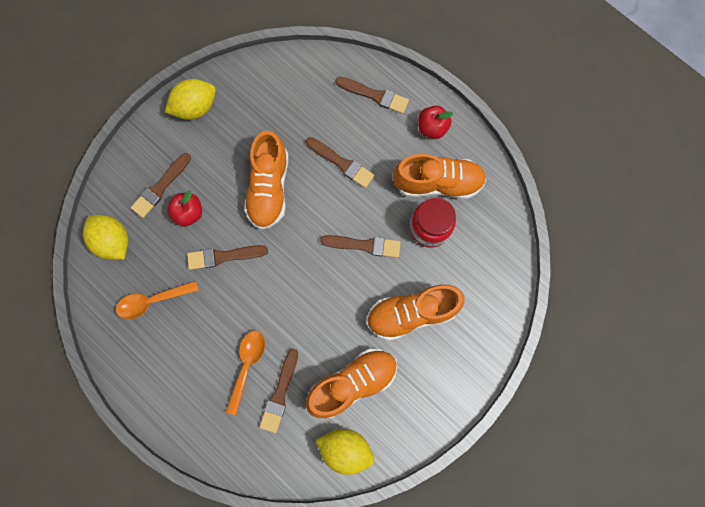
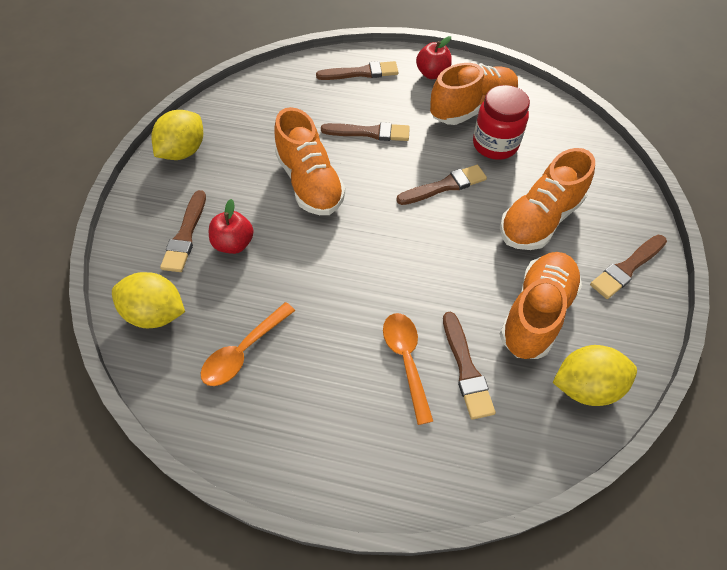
camera: 30 degrees left, 20 degrees down
brown brush [187,245,268,270] -> brown brush moved to [590,235,667,299]

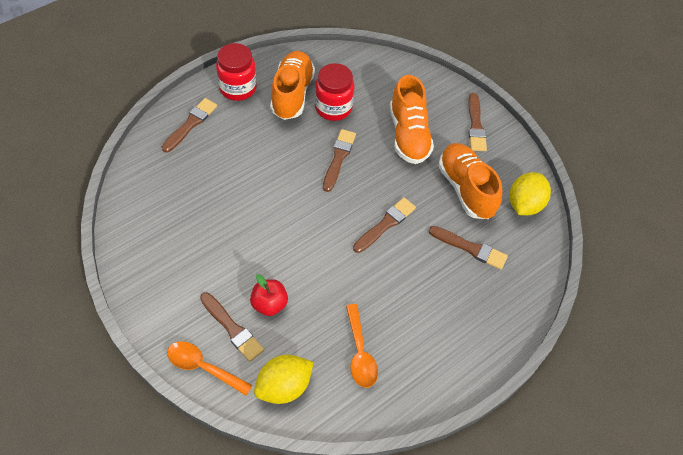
camera: 55 degrees left, 0 degrees up
yellow lemon [151,110,203,160] -> none
orange shoe [274,107,346,215] -> none
brown brush [321,122,410,141] -> brown brush moved to [353,197,416,253]
orange spoon [383,313,433,425] -> orange spoon moved to [167,341,253,396]
red apple [416,36,452,79] -> red jar [216,43,257,101]

